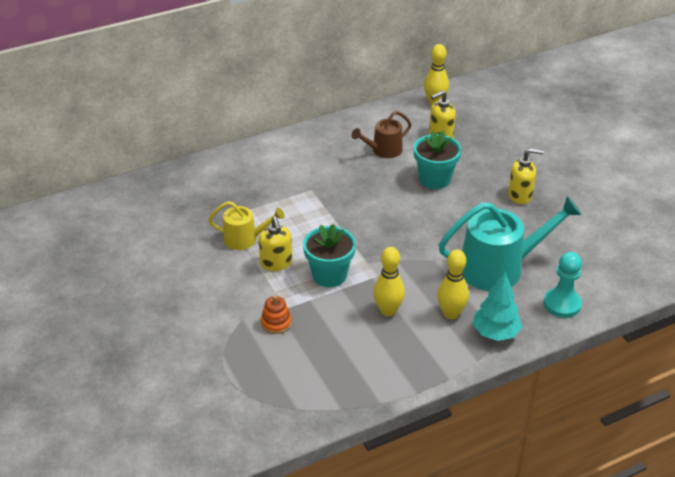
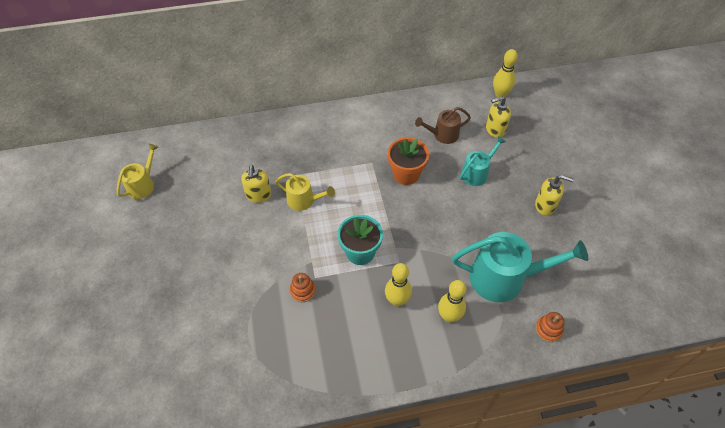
camera: 15 degrees right, 15 degrees up
yellow soap dispenser [259,216,292,271] -> yellow soap dispenser moved to [241,165,272,203]
turquoise flower pot [414,130,461,189] -> turquoise watering can [460,136,506,186]
turquoise tree [473,271,522,341] -> none
turquoise pawn [543,252,582,318] -> orange stacking toy [535,312,565,342]
none -> yellow watering can [117,144,158,199]
none -> orange flower pot [388,137,429,185]

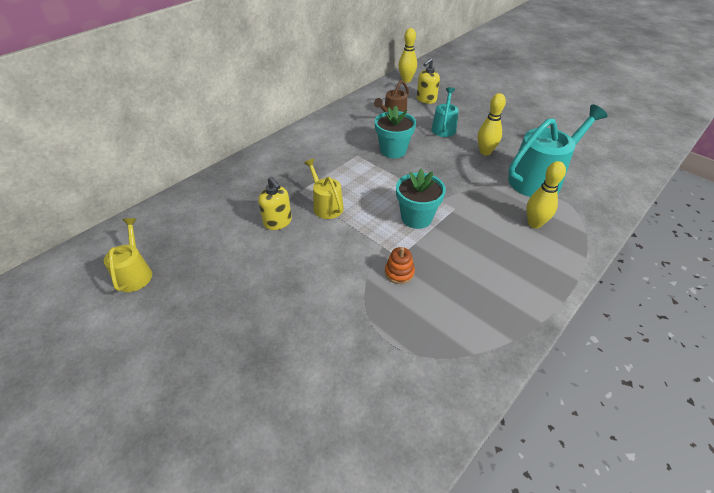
camera: 35 degrees left, 10 degrees down
yellow watering can [275,173,335,211] -> yellow watering can turned 105 degrees counterclockwise [304,159,344,219]
yellow bowling pin [385,263,412,307] -> yellow bowling pin moved to [478,93,506,155]
orange flower pot [388,137,429,185] -> turquoise flower pot [375,105,416,158]
yellow soap dispenser [535,175,574,216] -> none
orange stacking toy [535,312,565,342] -> none

